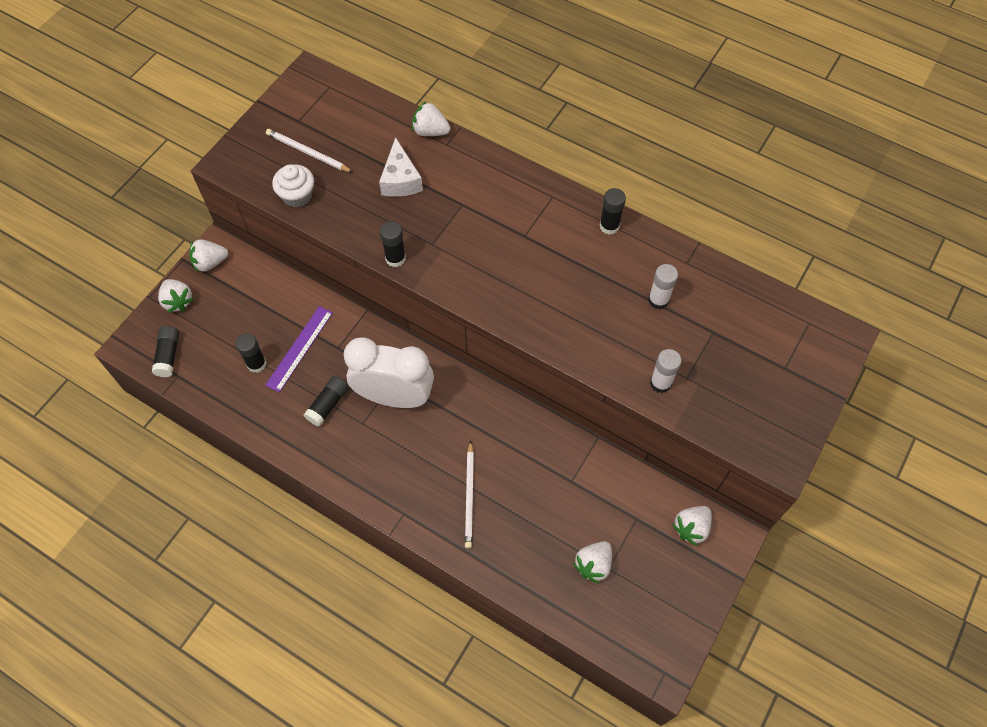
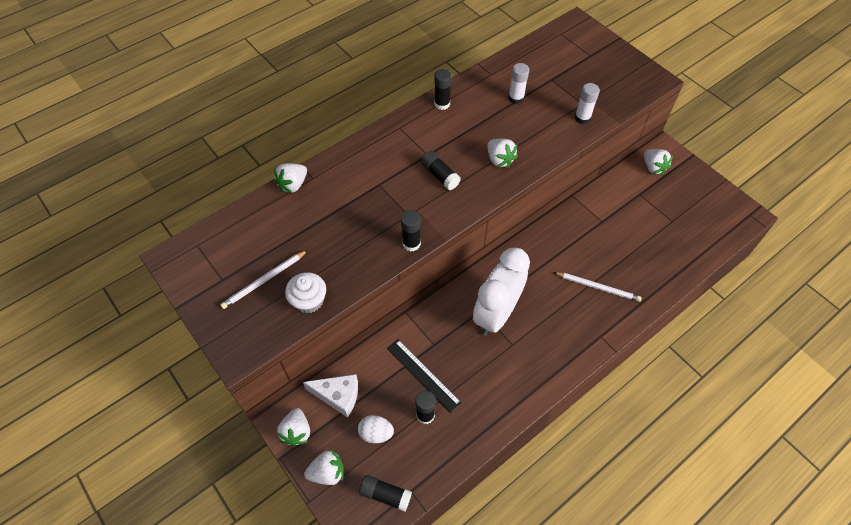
camera: 70 degrees left, 5 degrees down
purple ruler [265,306,333,392] -> black ruler [387,339,461,413]
black glue stick [304,376,349,427] -> black glue stick moved to [421,151,461,190]
white cheese [379,137,423,197] -> white cheese moved to [303,374,358,418]
white strawberry [573,541,612,584] -> white strawberry moved to [487,139,518,168]
none -> white egg [358,415,394,443]

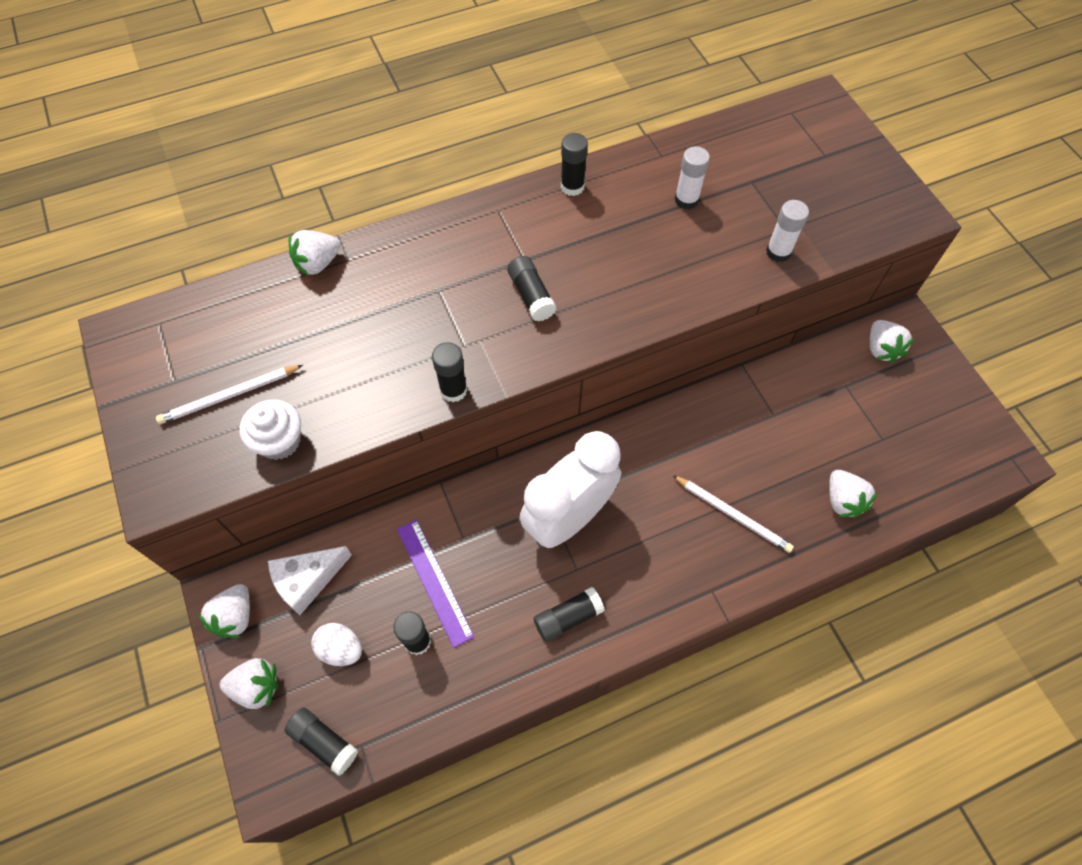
camera: 15 degrees right, 5 degrees up
white cheese [303,374,358,418] -> white cheese turned 120 degrees clockwise [268,546,352,615]
black ruler [387,339,461,413] -> purple ruler [397,519,474,648]
white strawberry [487,139,518,168] -> white strawberry moved to [829,470,878,518]
none -> black glue stick [534,587,605,642]

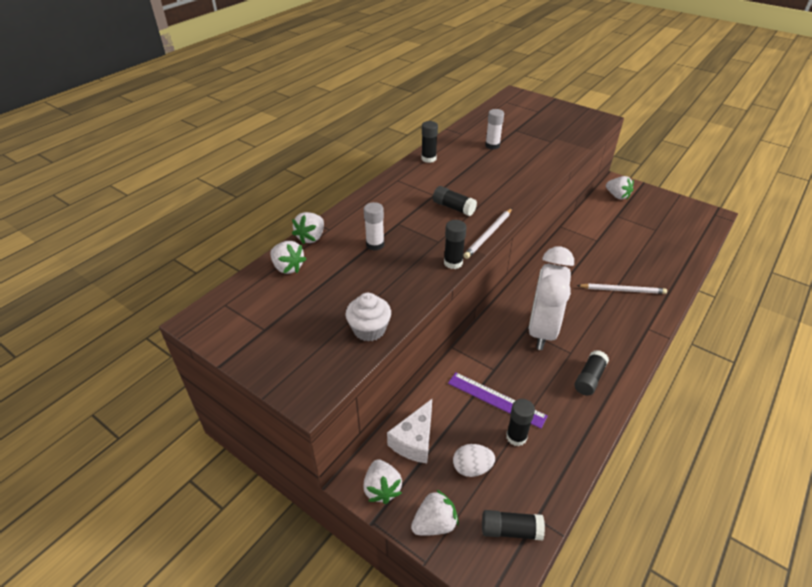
camera: 30 degrees left, 20 degrees down
white pencil [156,365,303,424] -> white pencil moved to [463,208,512,259]
white glue stick [766,200,809,262] -> white glue stick moved to [364,202,384,250]
white strawberry [829,470,878,518] -> white strawberry moved to [271,241,306,274]

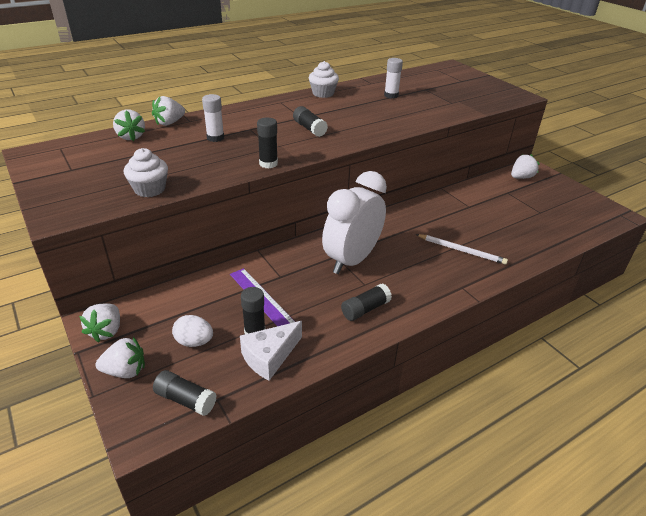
camera: 20 degrees right, 5 degrees down
white cheese [387,399,432,463] -> white cheese moved to [240,321,302,381]
black glue stick [421,121,438,163] -> white cupcake [309,61,339,98]
white pencil [463,208,512,259] -> none
white strawberry [606,176,634,200] -> white strawberry turned 105 degrees counterclockwise [511,154,540,179]

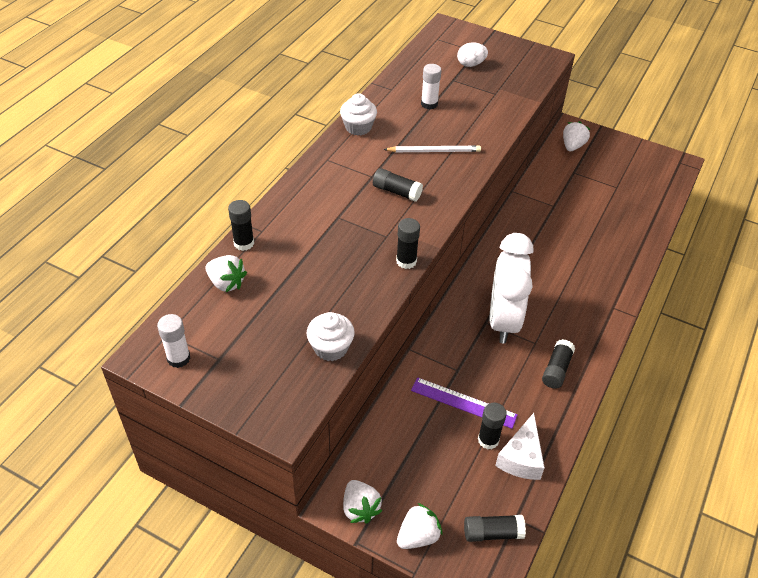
camera: 30 degrees left, 10 degrees up
white strawberry [152,96,185,126] -> black glue stick [228,200,254,251]
white egg [172,315,213,347] -> white egg moved to [457,42,488,67]
white glue stick [202,94,224,142] -> white glue stick moved to [157,314,191,368]
white pencil [416,234,508,265] -> white pencil moved to [384,145,481,152]

